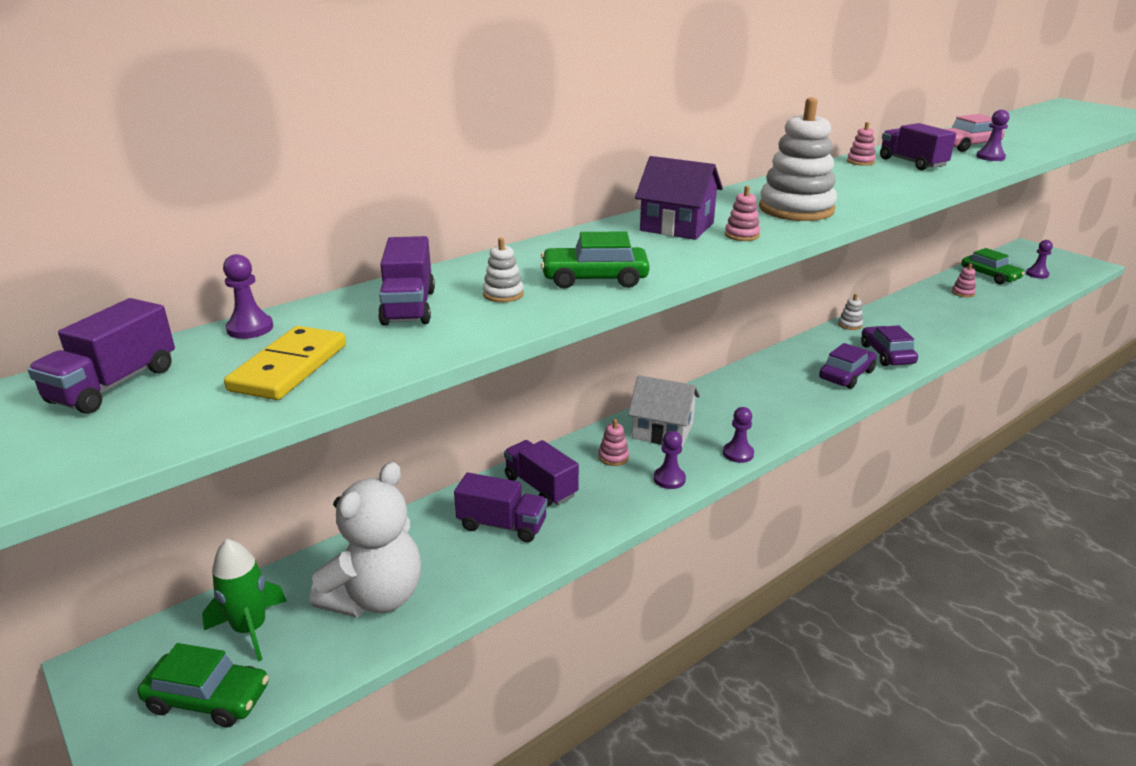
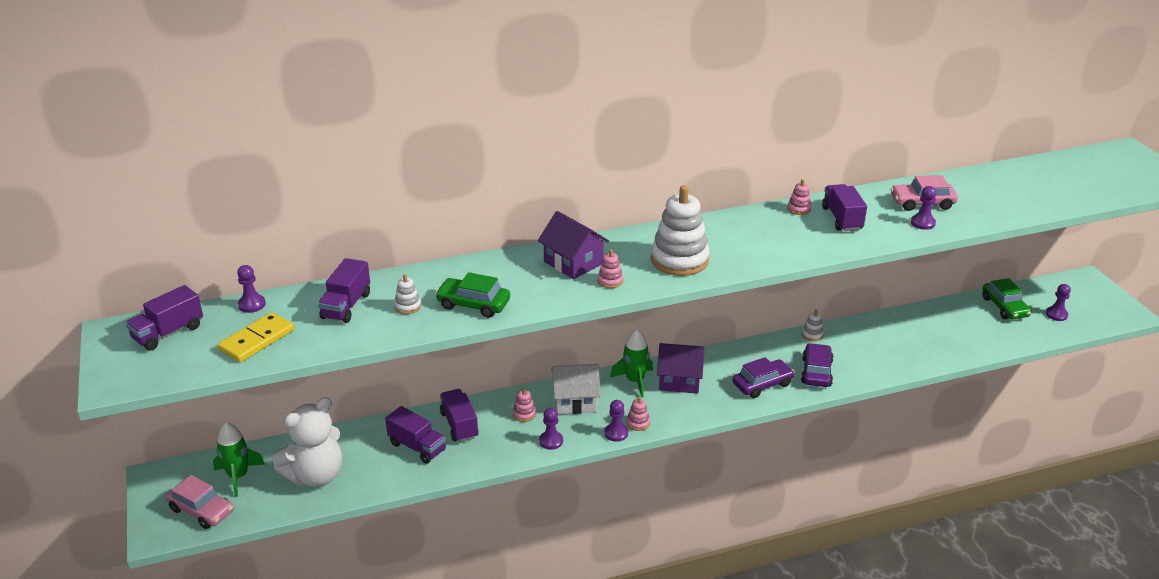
camera: 20 degrees right, 5 degrees up
green car [138,643,269,728] -> pink car [166,475,234,529]
white house [628,375,700,447] -> white house turned 45 degrees counterclockwise [551,364,601,414]
pink stacking toy [952,264,976,297] -> pink stacking toy moved to [627,397,650,431]
none -> green rocket [610,329,653,398]
none -> purple house [657,343,705,394]

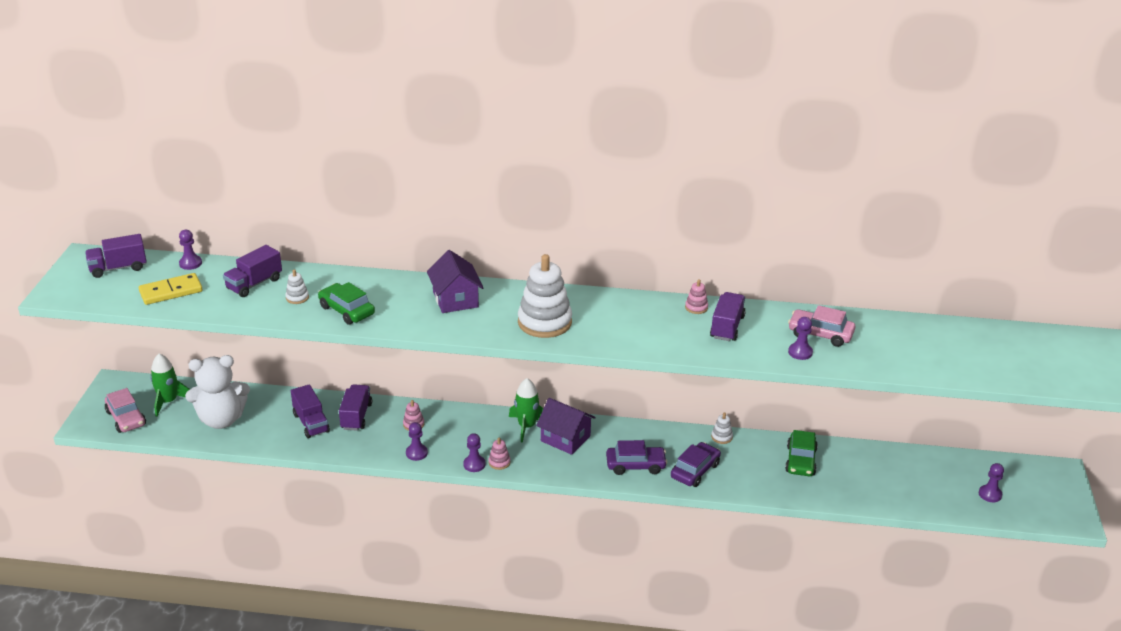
camera: 25 degrees right, 0 degrees up
white house [551,364,601,414] -> none
pink stacking toy [598,249,623,288] -> none
green car [983,278,1031,320] -> green car moved to [785,430,818,476]

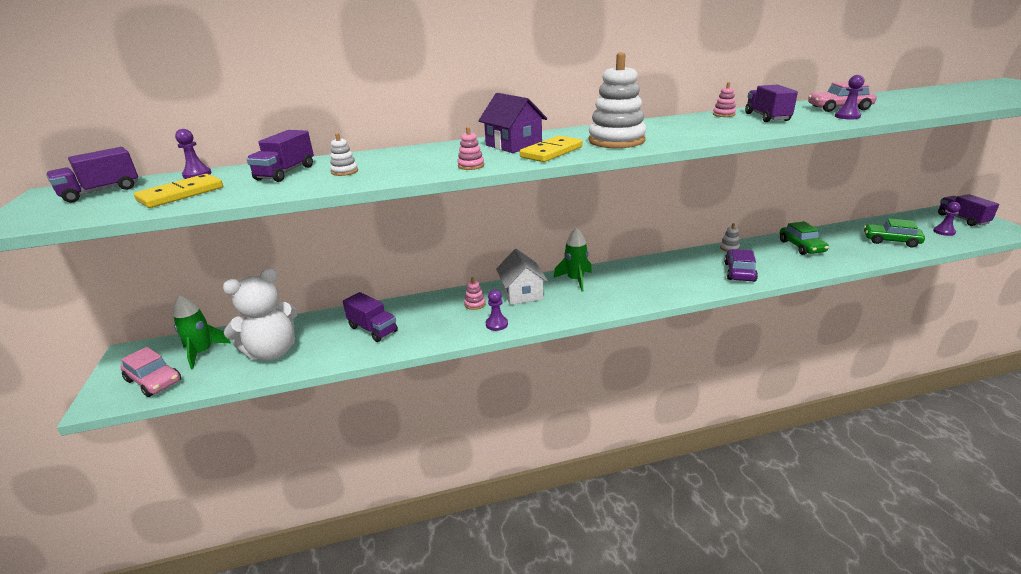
camera: 20 degrees left, 5 degrees down
green car [318,282,375,325] -> green car moved to [864,218,925,247]
purple truck [339,384,372,431] -> purple truck moved to [938,194,999,226]
purple pawn [463,433,485,472] -> none
pink stacking toy [488,438,510,470] -> pink stacking toy moved to [457,127,484,170]
purple house [536,398,596,455] -> none
purple car [606,440,667,475] -> none
none -> white house [496,249,548,305]
none -> yellow domino [520,136,583,162]

